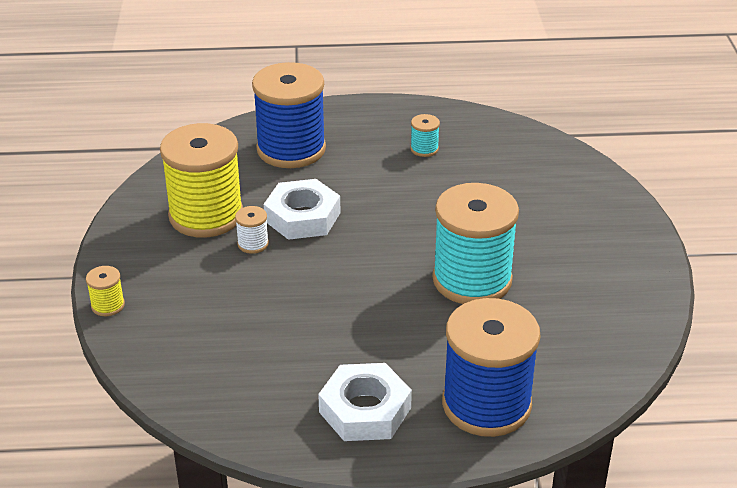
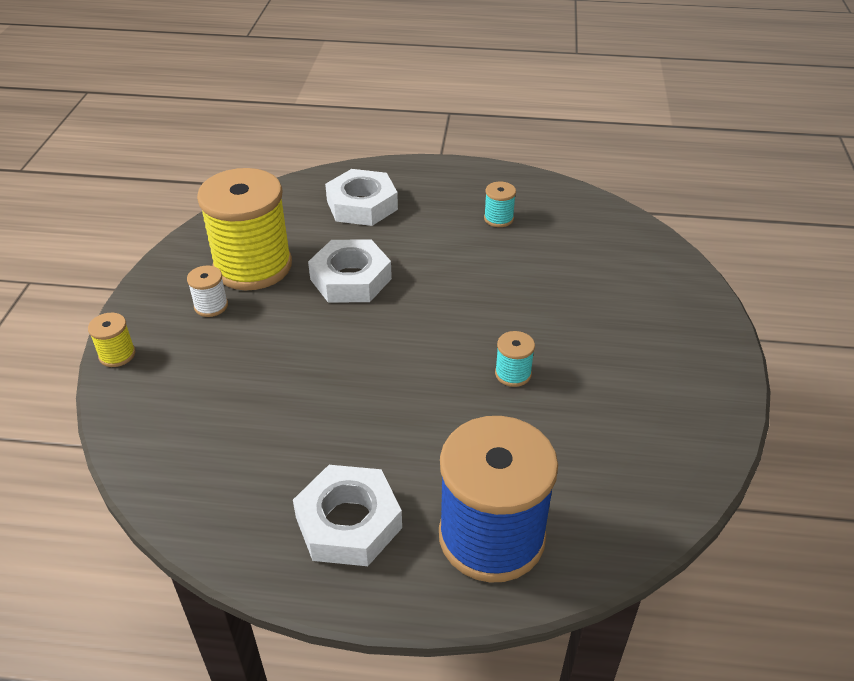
camera: 10 degrees right, 5 degrees up
white spool [235,206,269,254] -> white spool moved to [187,266,228,317]
blue spool [252,62,326,168] -> white nut [325,169,398,226]
turquoise spool [432,183,519,304] -> turquoise spool [495,331,535,387], size x0.41

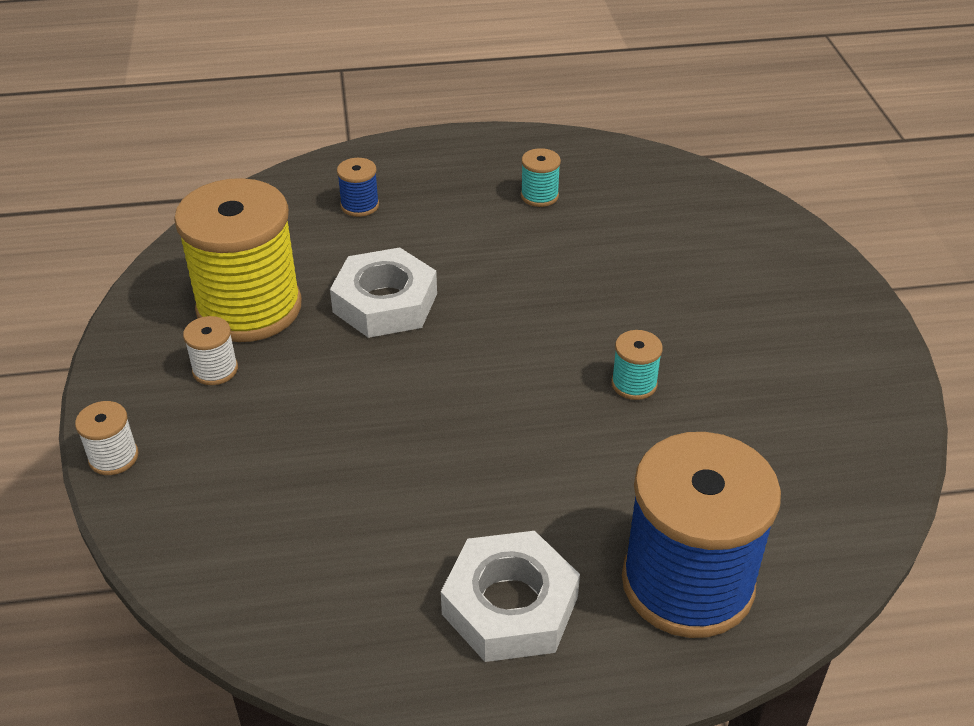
camera: 15 degrees left, 0 degrees up
yellow spool [88,313,135,367] -> white spool [75,401,139,475]
white nut [325,169,398,226] -> blue spool [337,158,379,217]

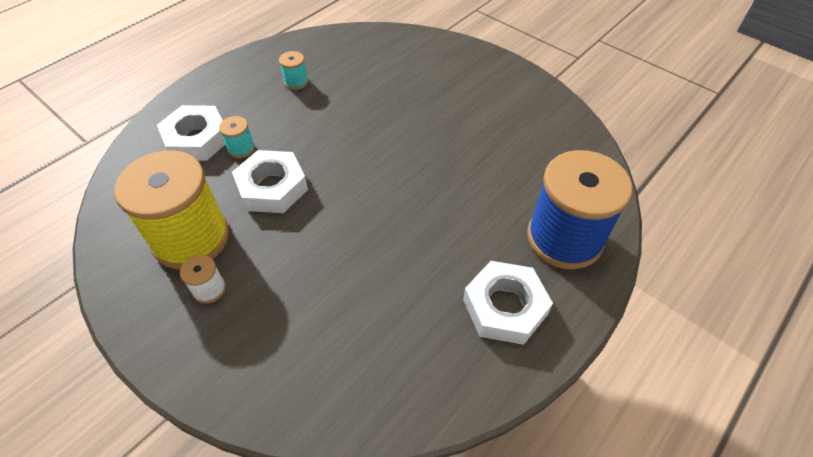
camera: 40 degrees left, 10 degrees up
white spool [75,401,139,475] -> none
blue spool [337,158,379,217] -> white nut [157,105,225,161]
turquoise spool [611,330,663,400] -> turquoise spool moved to [219,116,255,158]

